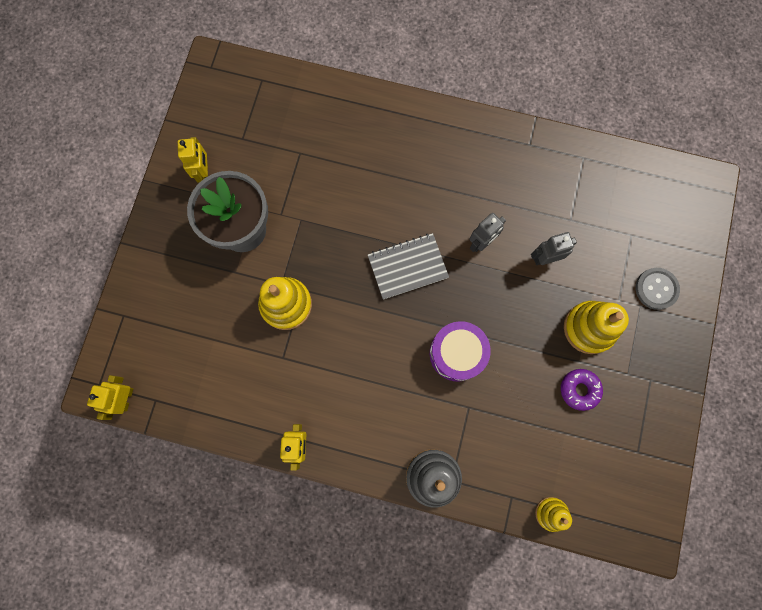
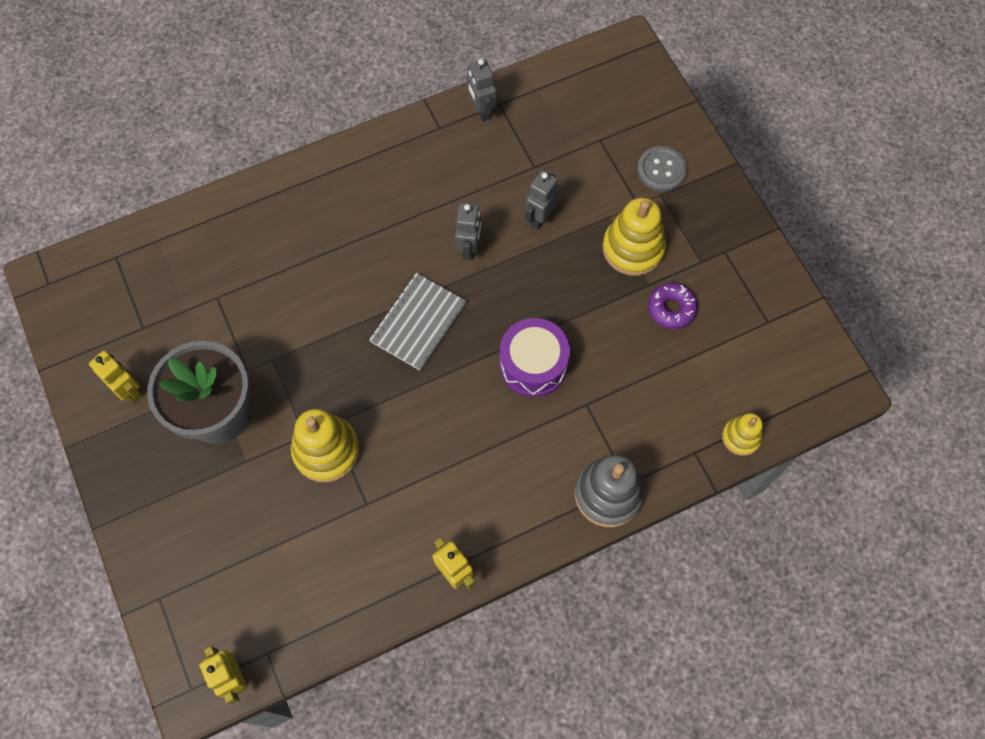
camera: 40 degrees left, 10 degrees down
none -> grey robot [467,59,496,121]

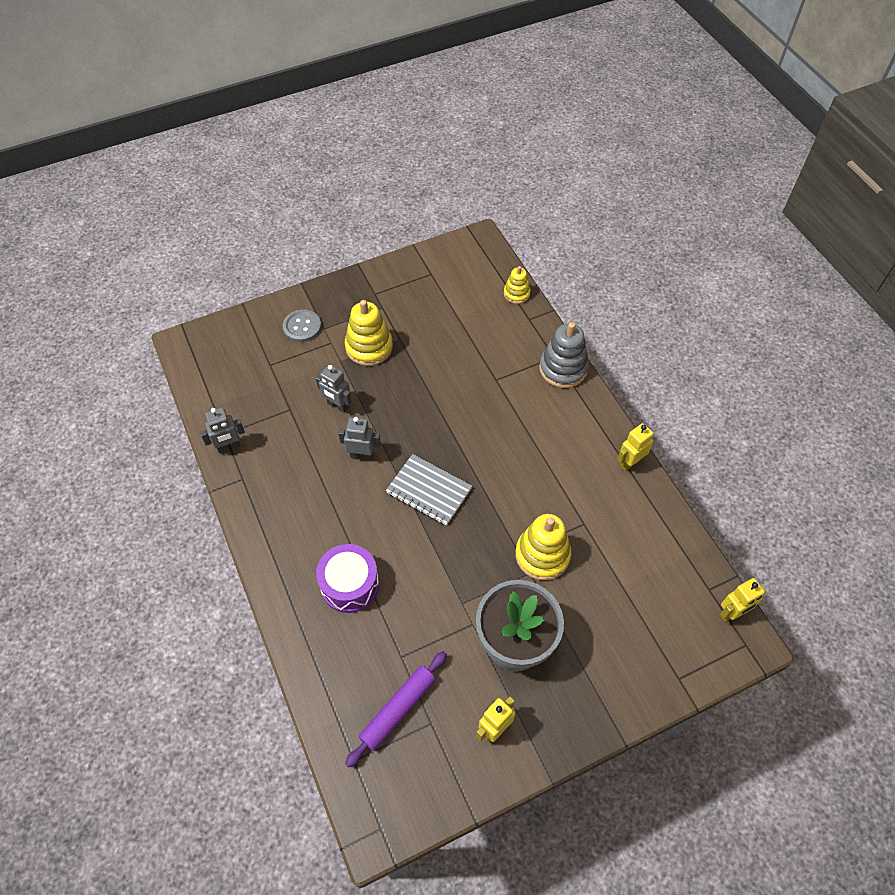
camera: 90 degrees left, 10 degrees down
purple drum [500,318,570,397] -> purple drum moved to [316,544,379,613]
purple donut [648,283,698,329] -> none
none -> purple rolling pin [345,651,447,767]

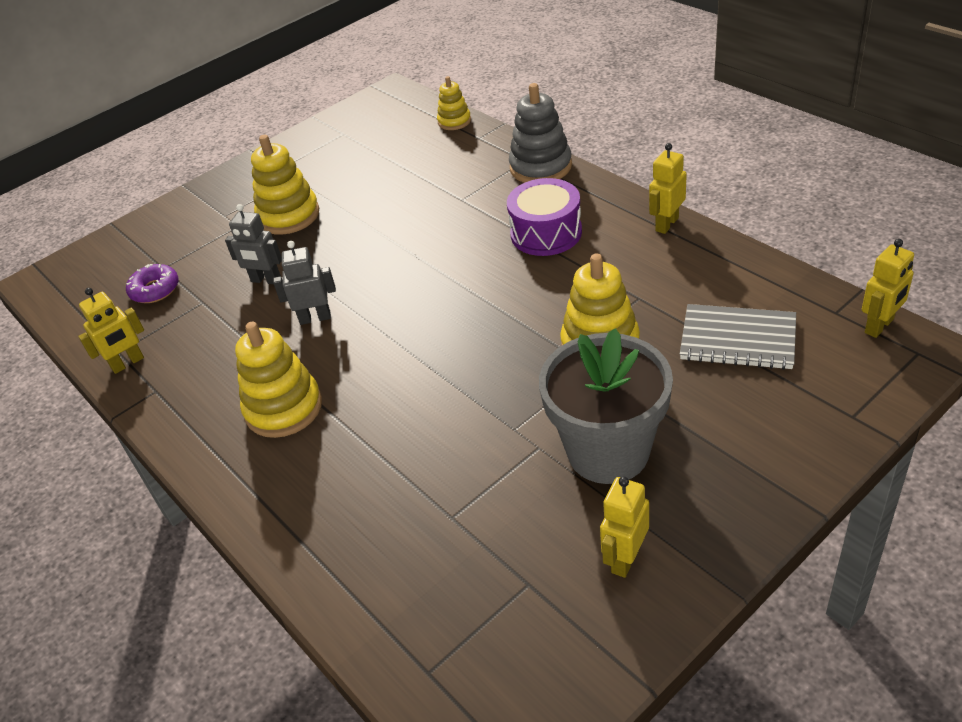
camera: 10 degrees left, 15 degrees down
grey robot [200,407,245,453] -> yellow robot [78,288,144,374]
grey button [283,310,321,342] -> none
purple drum [316,544,379,613] -> purple drum moved to [507,178,582,256]
purple rolling pin [345,651,447,767] -> none
grey notebook [386,454,472,526] -> grey notebook moved to [680,304,796,370]
none -> purple donut [126,264,179,303]
none -> yellow stacking toy [235,322,322,438]

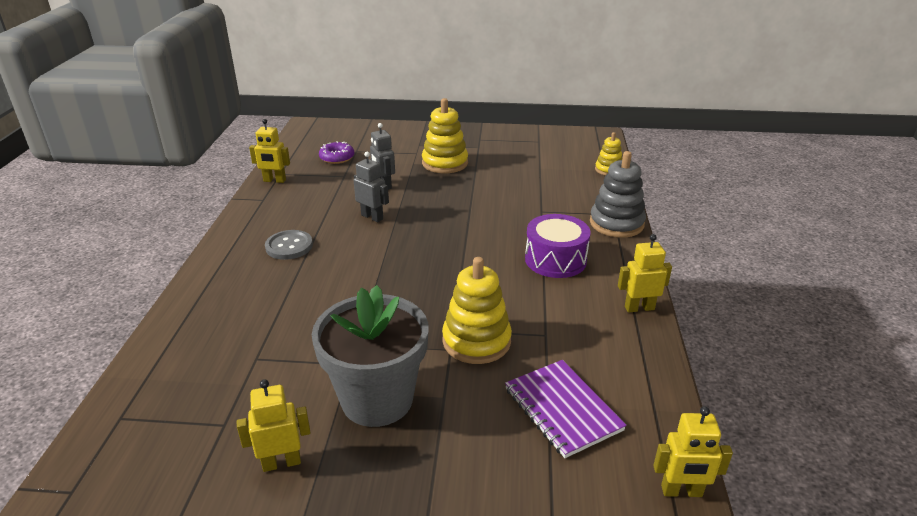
camera: 40 degrees right, 10 degrees down
yellow stacking toy [235,322,322,438] -> grey button [265,230,313,260]
grey notebook [680,304,796,370] -> purple notebook [505,360,627,458]

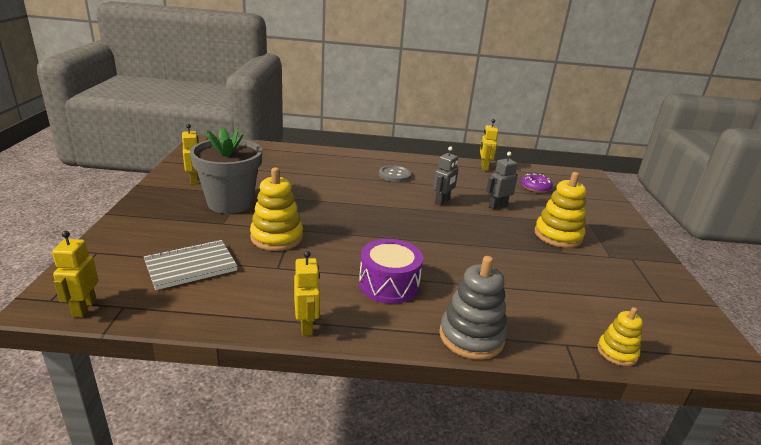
camera: 85 degrees right, 5 degrees down
purple notebook [505,360,627,458] -> grey notebook [144,240,238,290]

